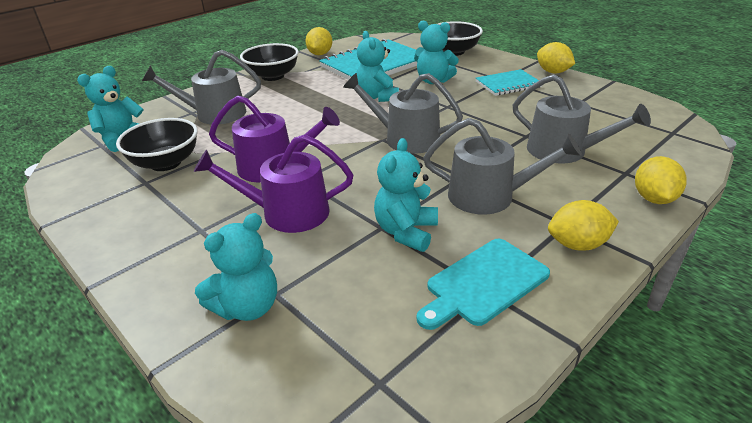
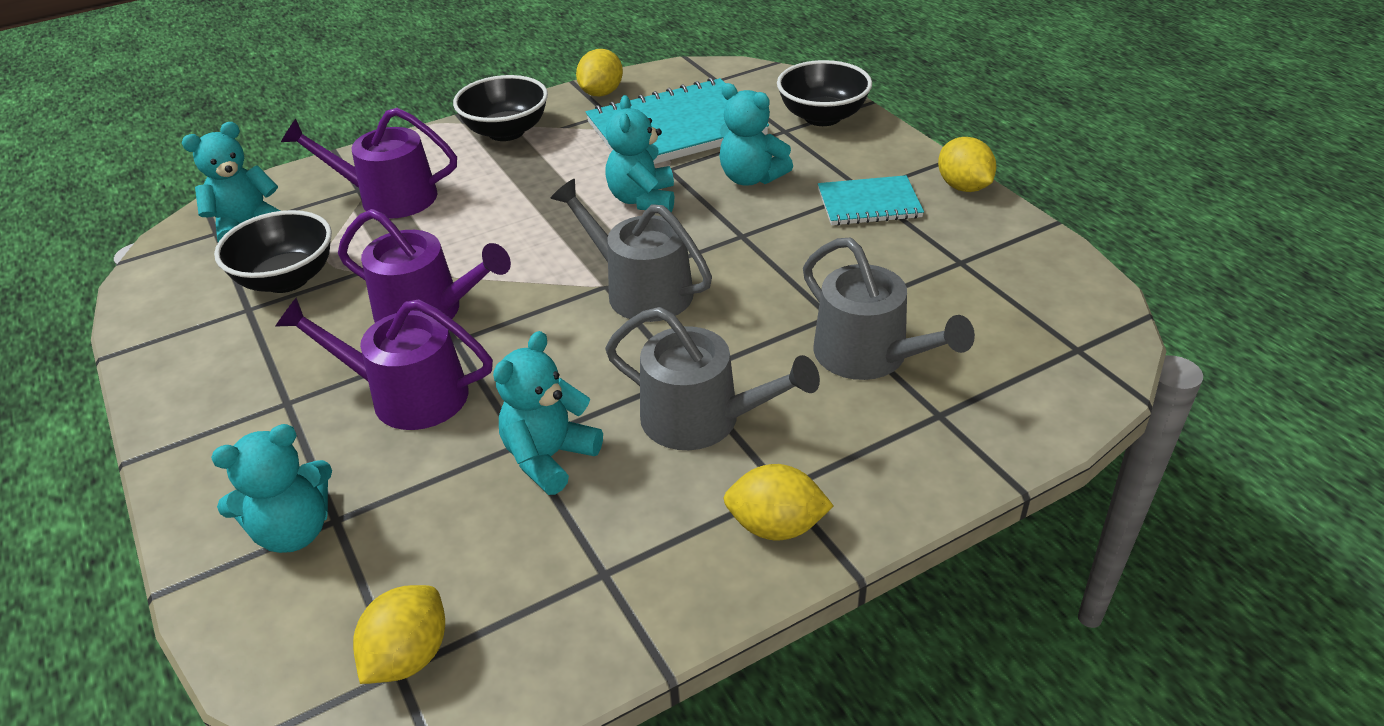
camera: 15 degrees right, 5 degrees up
grey watering can [142,50,261,124] -> purple watering can [281,108,457,219]
turquoise cutting board [417,239,550,330] -> none
yellow lemon [635,156,686,204] -> yellow lemon moved to [353,585,445,684]

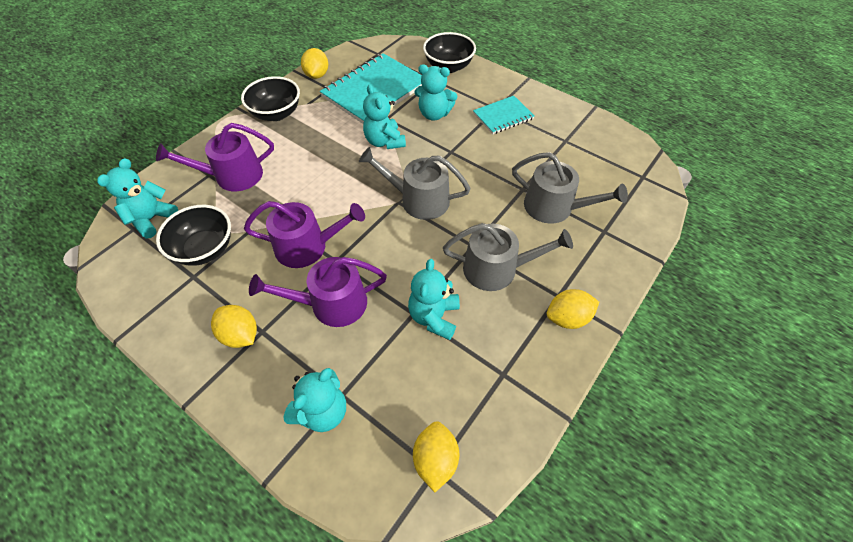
camera: 25 degrees left, 15 degrees up
yellow lemon [938,137,996,192] -> yellow lemon moved to [211,305,257,348]

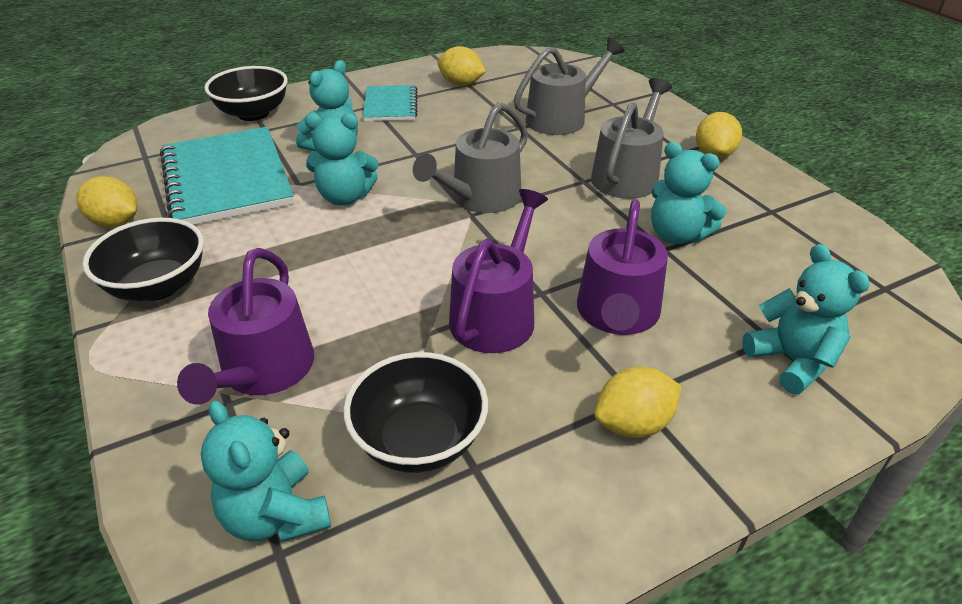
camera: 65 degrees left, 15 degrees down
yellow lemon [413,421,459,492] -> yellow lemon moved to [437,46,486,86]

